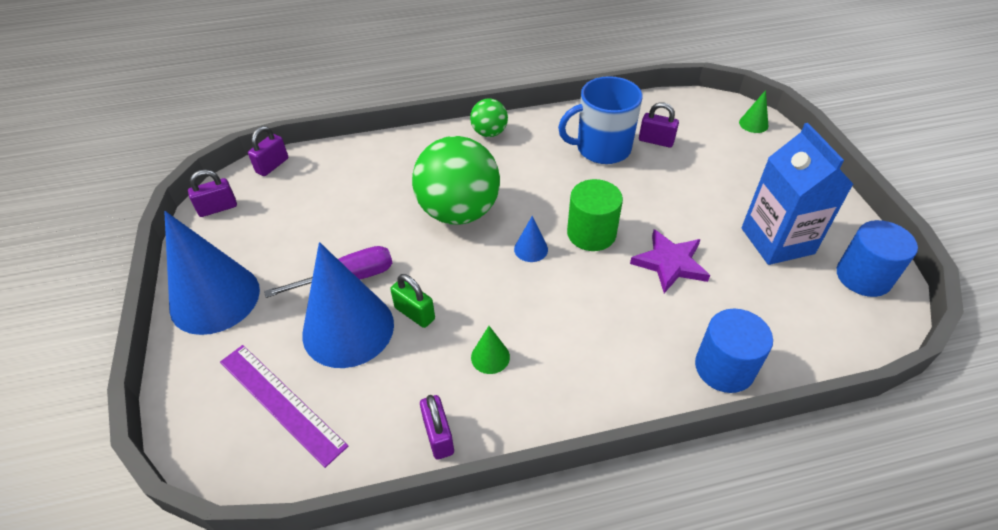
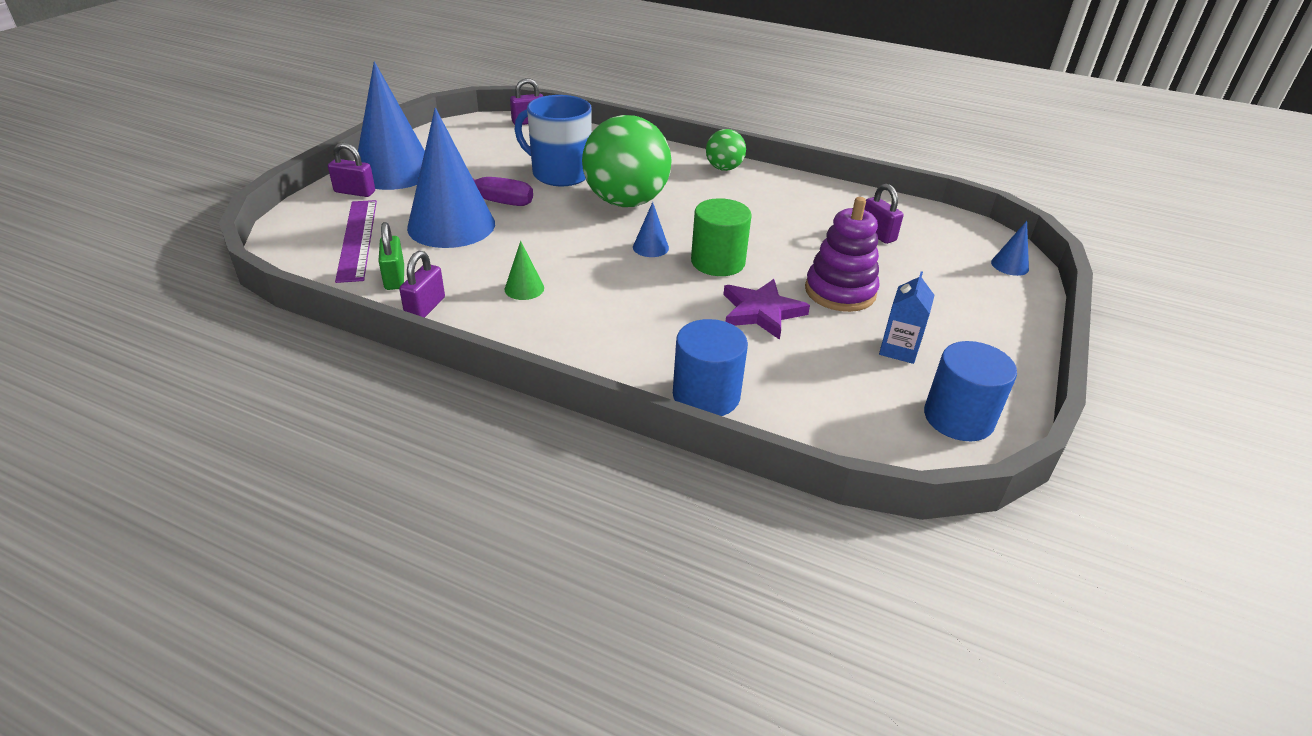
camera: 35 degrees right, 10 degrees down
purple padlock [188,170,237,217] -> purple padlock moved to [328,142,375,197]
green padlock [390,274,435,328] -> green padlock moved to [379,222,404,290]
blue mug [558,76,643,164] -> blue mug moved to [515,95,592,186]
green cone [739,90,768,133] -> blue cone [991,221,1029,276]
blue carton [741,123,854,265] -> blue carton [879,271,935,364], size x0.53
none -> purple stacking toy [805,197,879,312]

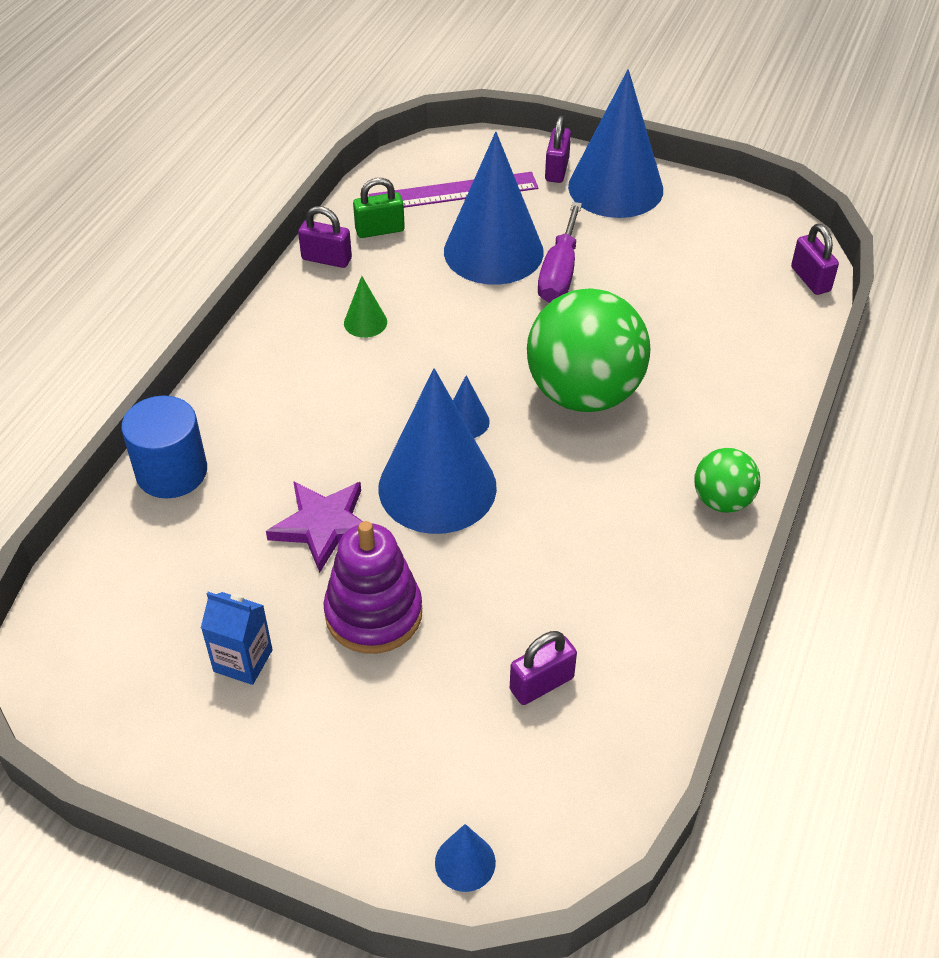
camera: 90 degrees right, 10 degrees up
blue mug [515,95,592,186] -> none
green cylinder [691,198,752,276] -> blue cone [379,368,497,534]
blue cylinder [924,341,1017,441] -> none

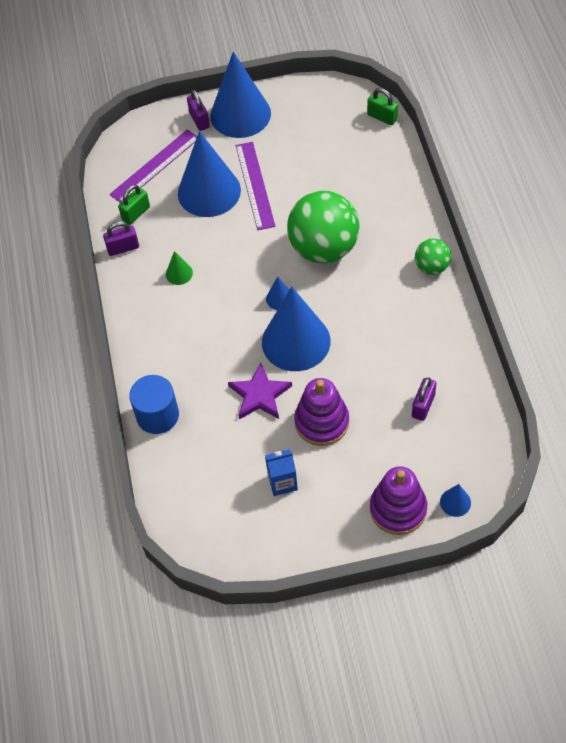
camera: 30 degrees left, 10 degrees up
purple screwdriver [538,202,582,303] -> purple ruler [236,142,276,230]
purple padlock [791,224,839,295] -> green padlock [367,88,398,125]
none -> purple stacking toy [370,466,427,535]

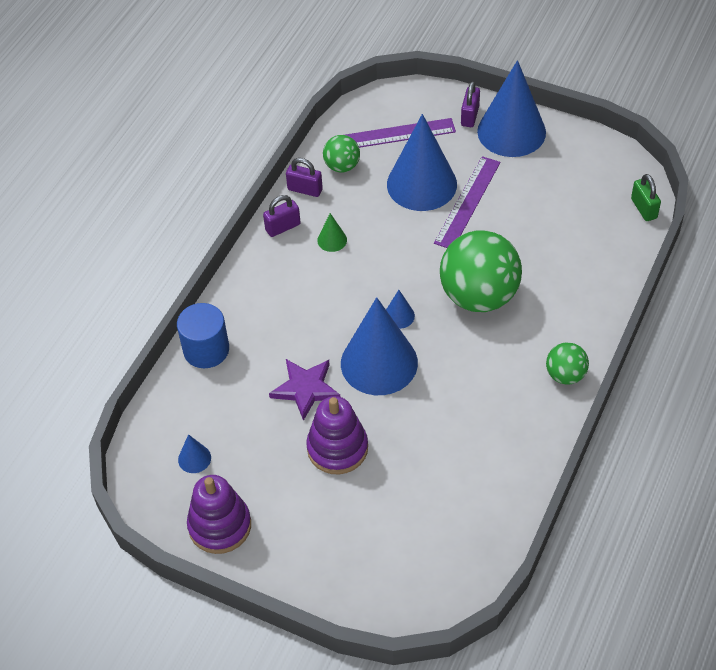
camera: 35 degrees right, 5 degrees down
green padlock [118,184,150,225] -> green ball [323,135,360,172]
blue carton [265,449,298,496] -> none
purple stacking toy [370,466,427,535] -> purple stacking toy moved to [187,475,251,554]
purple padlock [412,377,436,421] -> purple padlock moved to [263,195,301,237]
blue cone [440,484,471,517] -> blue cone moved to [178,434,211,473]

